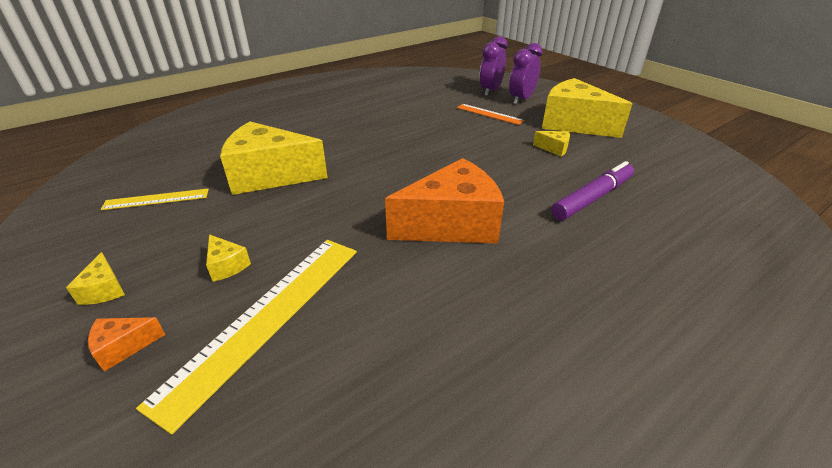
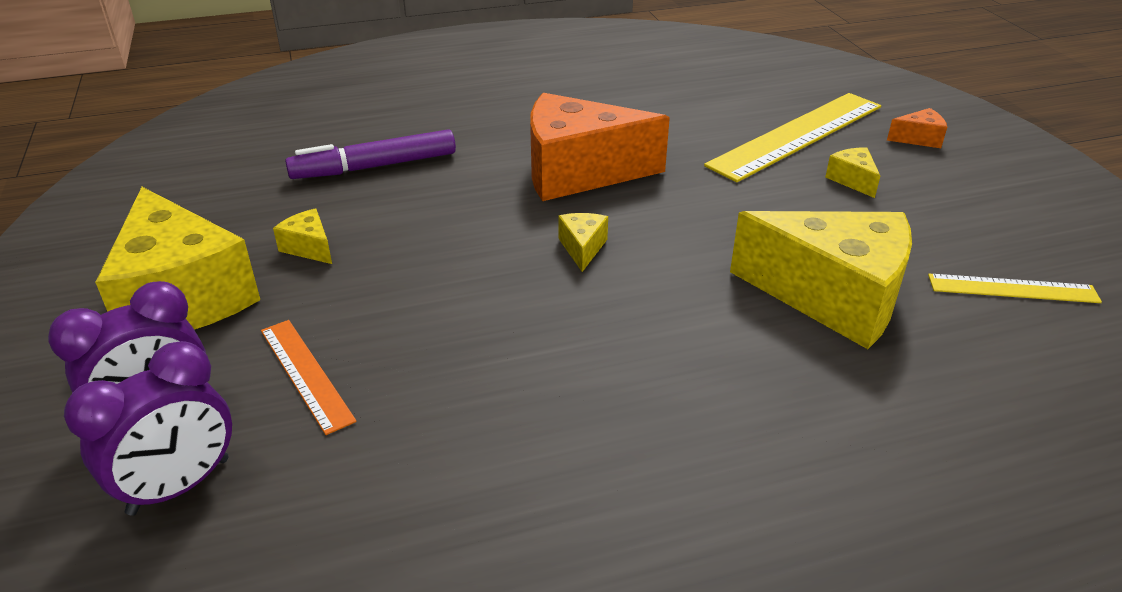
camera: 160 degrees left, 0 degrees up
yellow cheese [66,252,125,305] -> yellow cheese moved to [558,213,608,272]

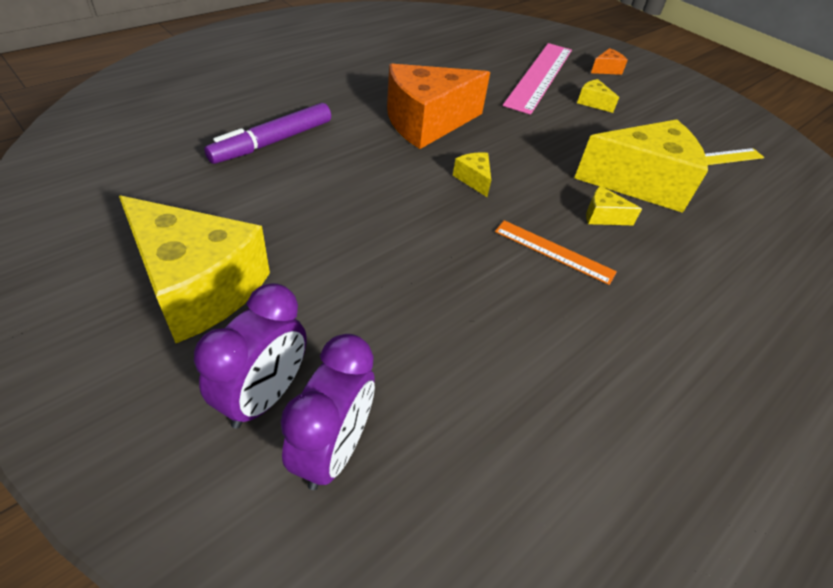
camera: 30 degrees left, 10 degrees up
orange ruler [261,320,357,435] -> orange ruler moved to [495,220,617,285]
yellow cheese [273,208,332,264] -> yellow cheese moved to [586,186,642,225]
yellow ruler [704,93,881,182] -> pink ruler [503,43,572,115]

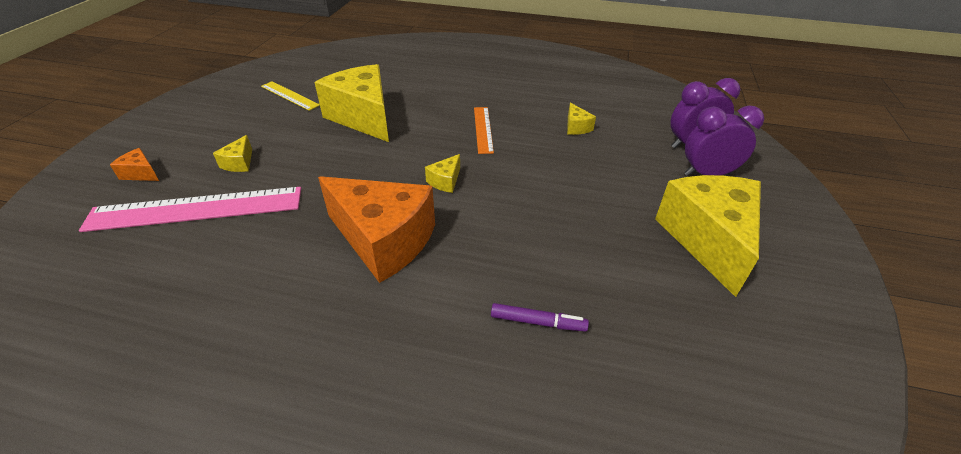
camera: 120 degrees left, 5 degrees down
purple marker [204,103,331,164] -> purple marker [491,303,589,331], size x0.58
yellow cheese [586,186,642,225] -> yellow cheese moved to [567,103,596,135]

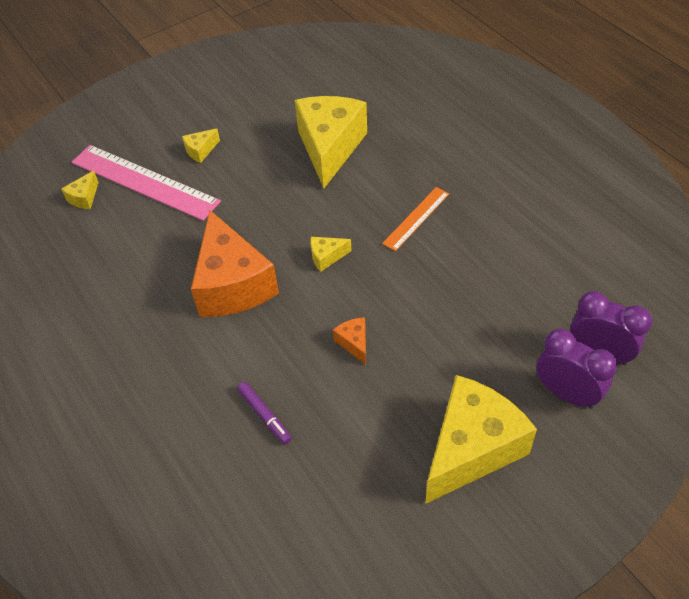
camera: 45 degrees right, 10 degrees up
orange cheese [110,148,159,181] -> orange cheese moved to [333,317,366,365]
yellow ruler [261,81,320,111] -> none
yellow cheese [567,103,596,135] -> yellow cheese moved to [61,171,99,209]

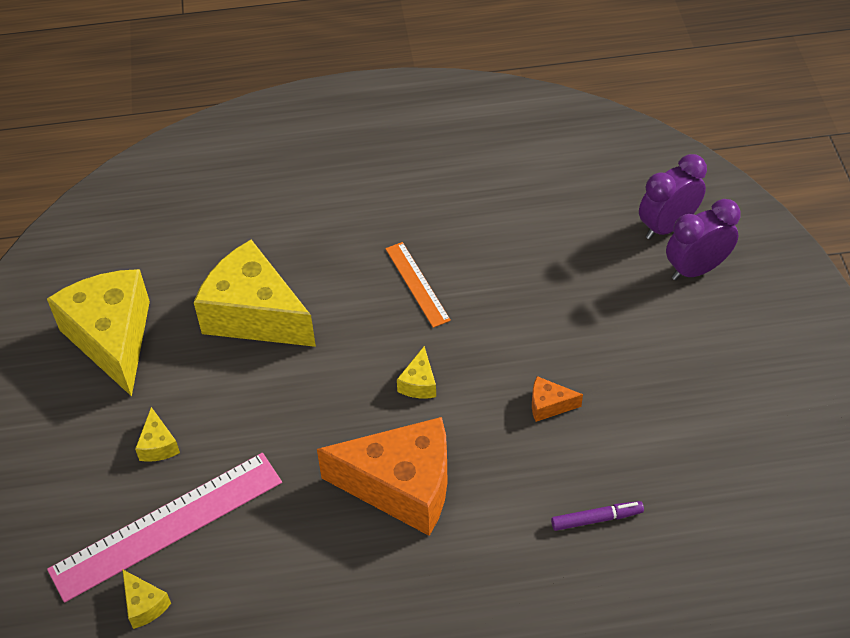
camera: 65 degrees left, 0 degrees up
yellow cheese [425,375,537,504] -> yellow cheese moved to [47,269,150,396]

